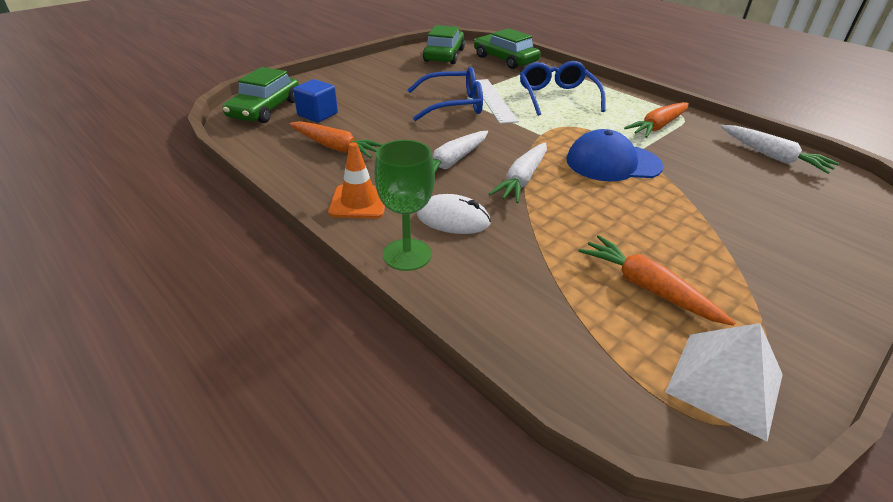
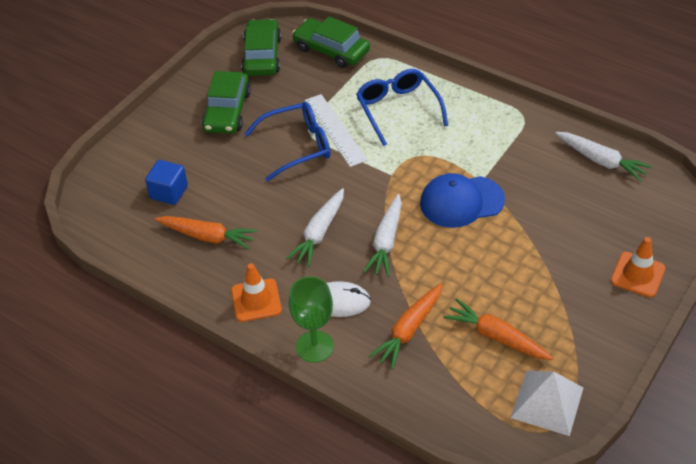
camera: 10 degrees left, 10 degrees up
green car [223,67,299,123] -> green car moved to [202,71,251,134]
orange carrot [624,102,689,138] -> orange carrot moved to [369,283,442,369]
none -> orange traffic cone [611,237,666,297]

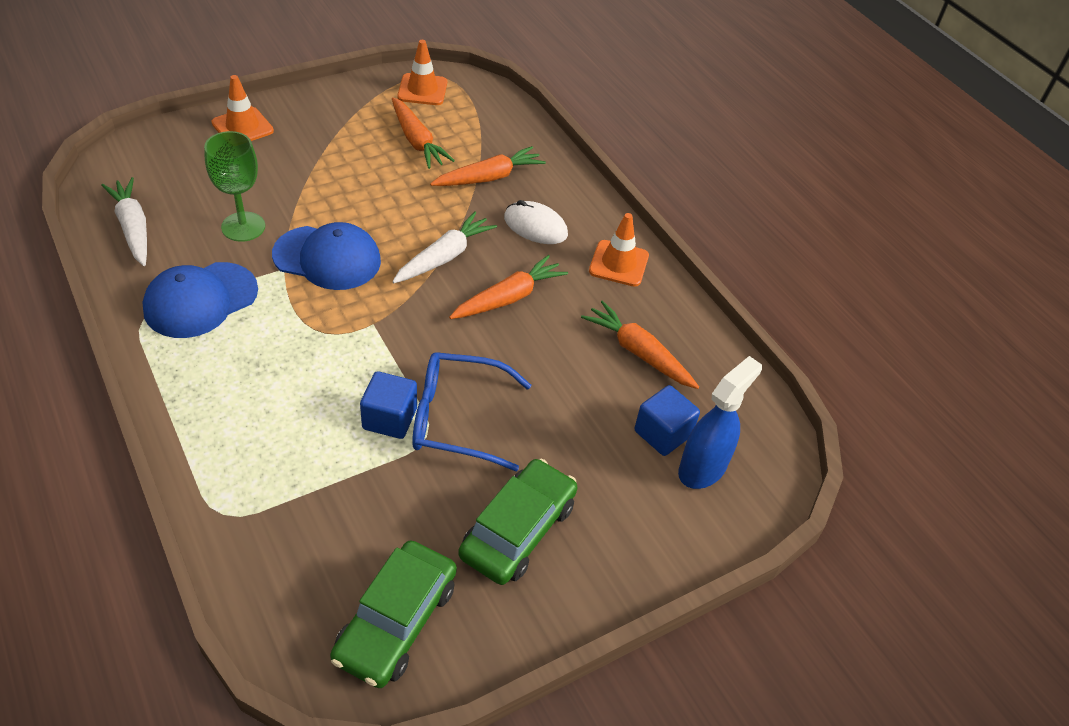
camera: 160 degrees left, 0 degrees up
white carrot [286,188,344,267] -> orange carrot [449,255,568,319]
green goblet [289,276,334,363] -> green goblet moved to [204,131,265,242]
green car [292,17,370,68] -> none
white ruler [305,94,368,167] -> blue cube [360,371,417,439]
blue glasses [356,69,448,146] -> none
white pyramid [511,371,583,436] -> orange traffic cone [397,40,447,105]
none -> blue cap [142,262,258,338]
none -> blue spray bottle [678,356,762,489]

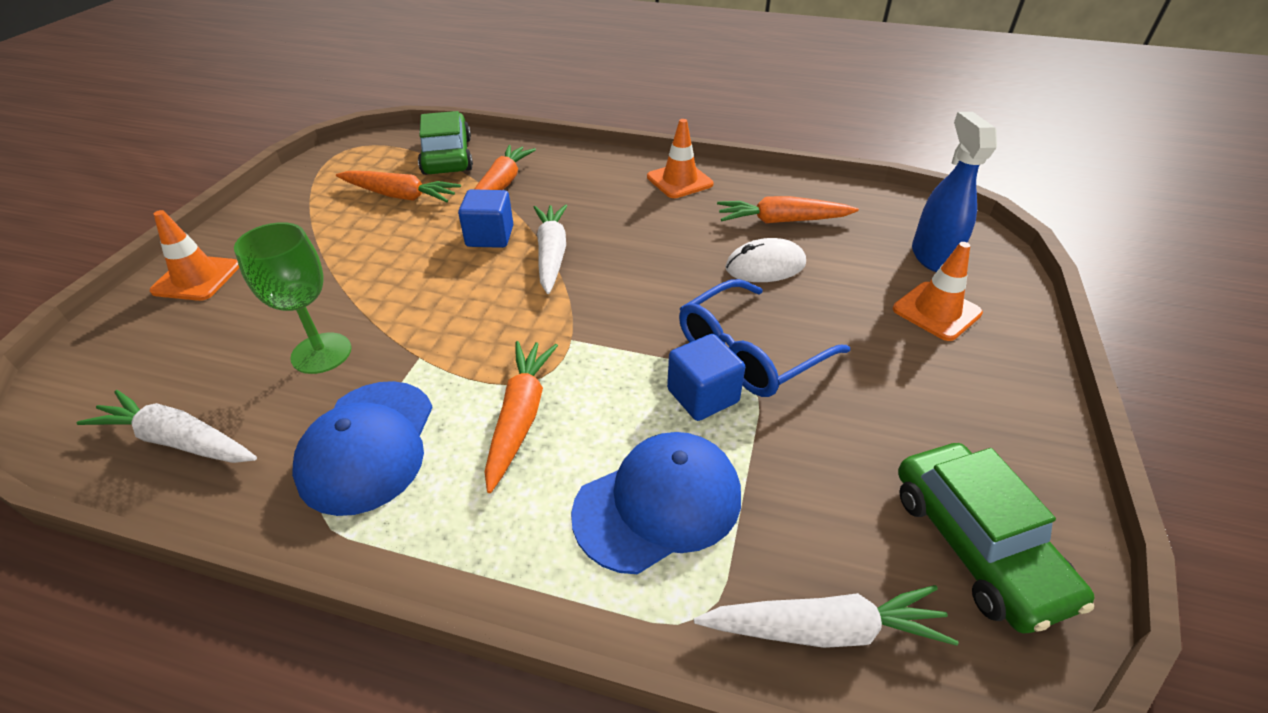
camera: 40 degrees left, 5 degrees down
blue cap [272,222,381,290] -> blue cap moved to [571,432,741,574]
orange traffic cone [397,40,447,105] -> orange traffic cone moved to [893,242,983,341]
orange carrot [449,255,568,319] -> orange carrot moved to [484,341,558,493]
green car [458,459,578,585] -> green car moved to [418,111,473,175]
white mouse [504,200,568,244] -> white mouse moved to [725,238,806,282]
blue cube [634,385,700,456] -> blue cube moved to [458,189,513,248]
none -> white carrot [694,585,958,648]

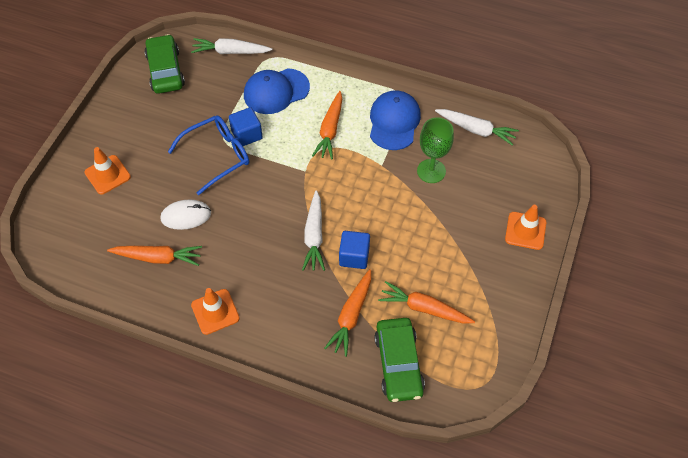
camera: 175 degrees left, 15 degrees up
blue spray bottle [912,112,997,272] -> none

